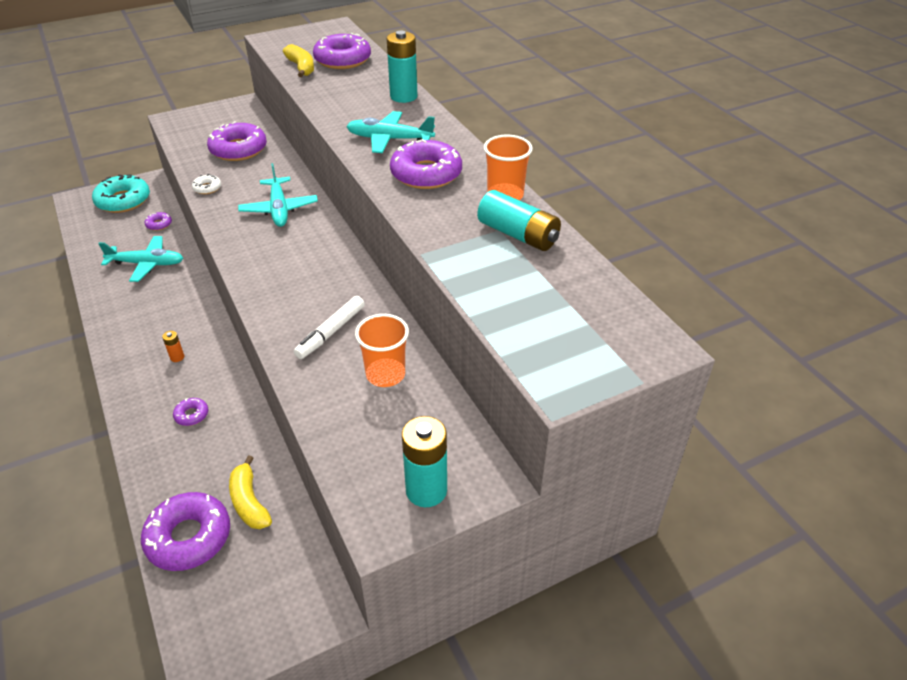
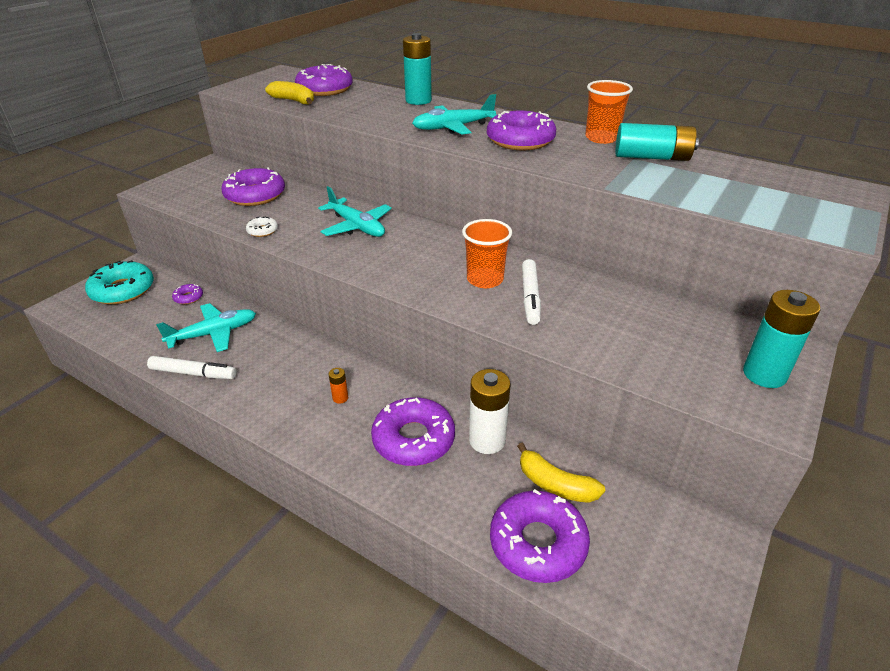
camera: 30 degrees left, 5 degrees down
purple donut [173,398,208,426] -> purple donut [371,397,455,466], size x2.16
orange cup [355,314,409,387] -> orange cup moved to [462,219,512,288]
none -> white marker [147,356,237,379]
none -> white battery [469,369,510,454]

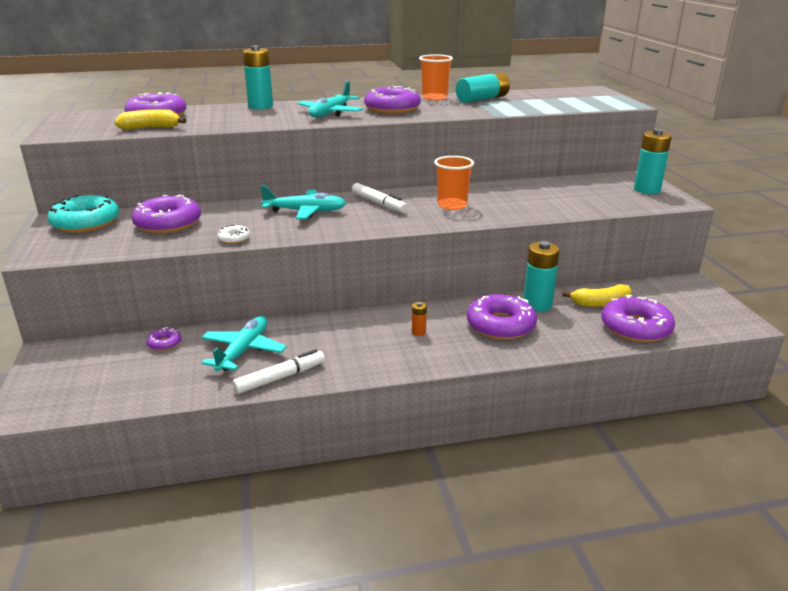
camera: 45 degrees left, 10 degrees down
turquoise donut [85,260,154,305] -> turquoise donut moved to [47,195,119,233]
white battery [469,369,510,454] -> turquoise battery [523,241,560,312]
white marker [522,259,541,325] -> white marker moved to [352,183,408,213]

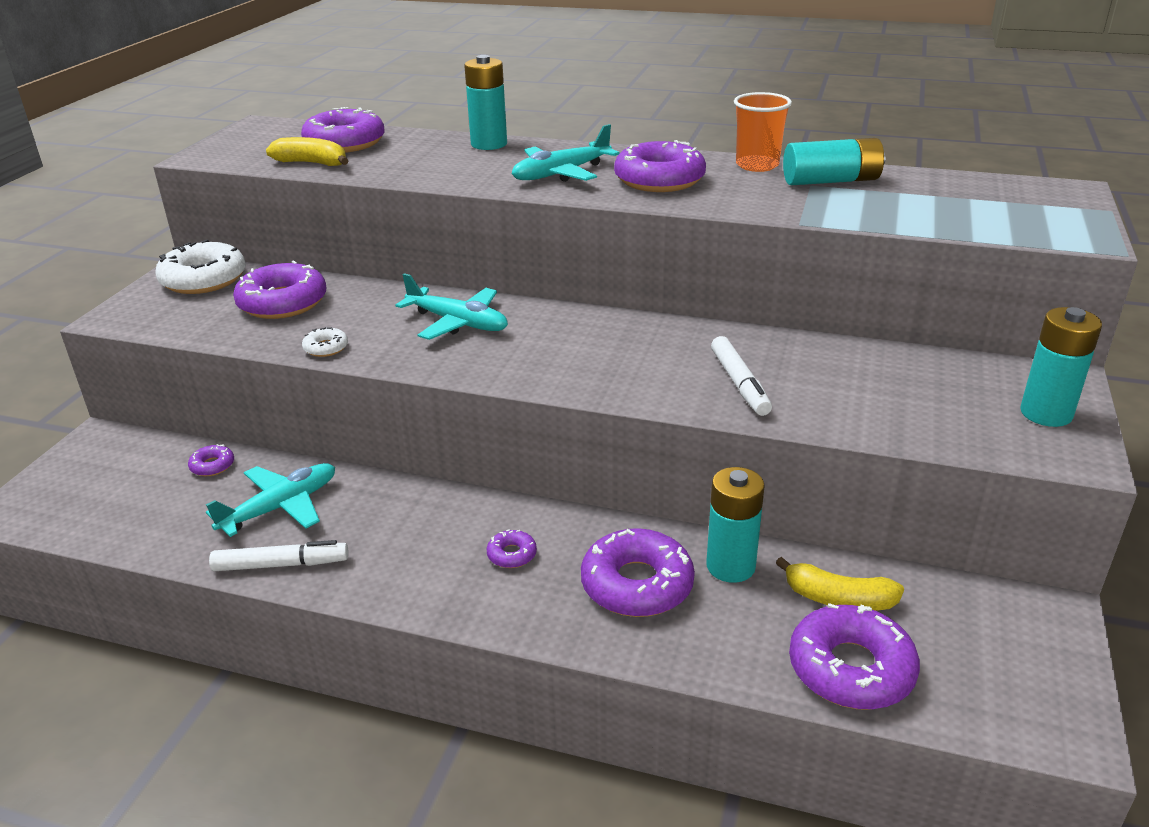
camera: 30 degrees right, 5 degrees up
turquoise donut [47,195,119,233] -> white donut [155,239,246,294]
white marker [352,183,408,213] -> white marker moved to [711,336,772,416]
orange battery [412,302,427,336] -> purple donut [487,529,537,568]
orange cup [434,156,474,210] -> none

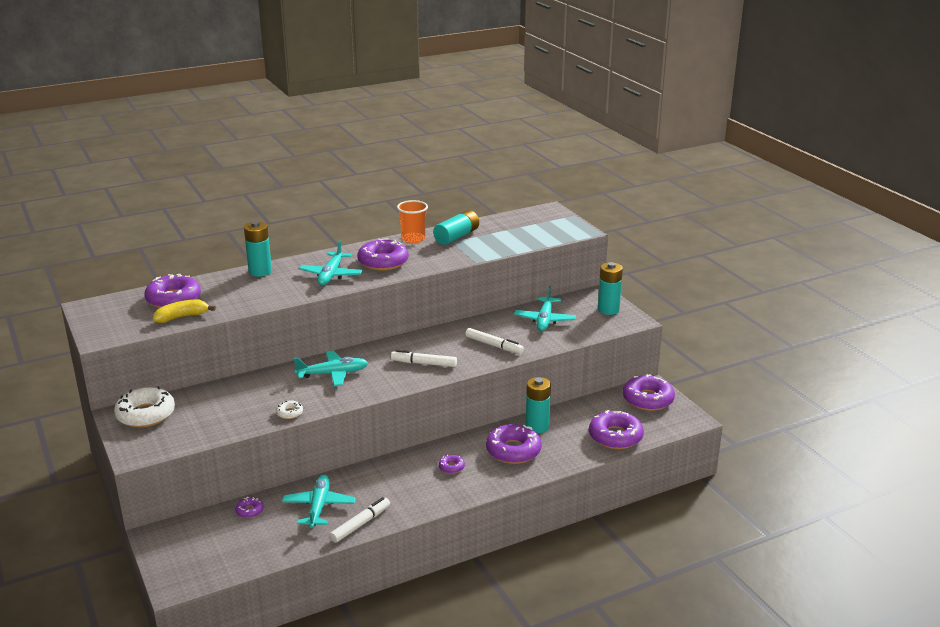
camera: 45 degrees left, 5 degrees down
purple donut [233,260,327,319] -> purple donut moved to [623,374,675,411]
yellow banana [776,557,904,611] -> none
none -> white marker [391,350,457,367]
none -> turquoise plane [514,286,576,331]

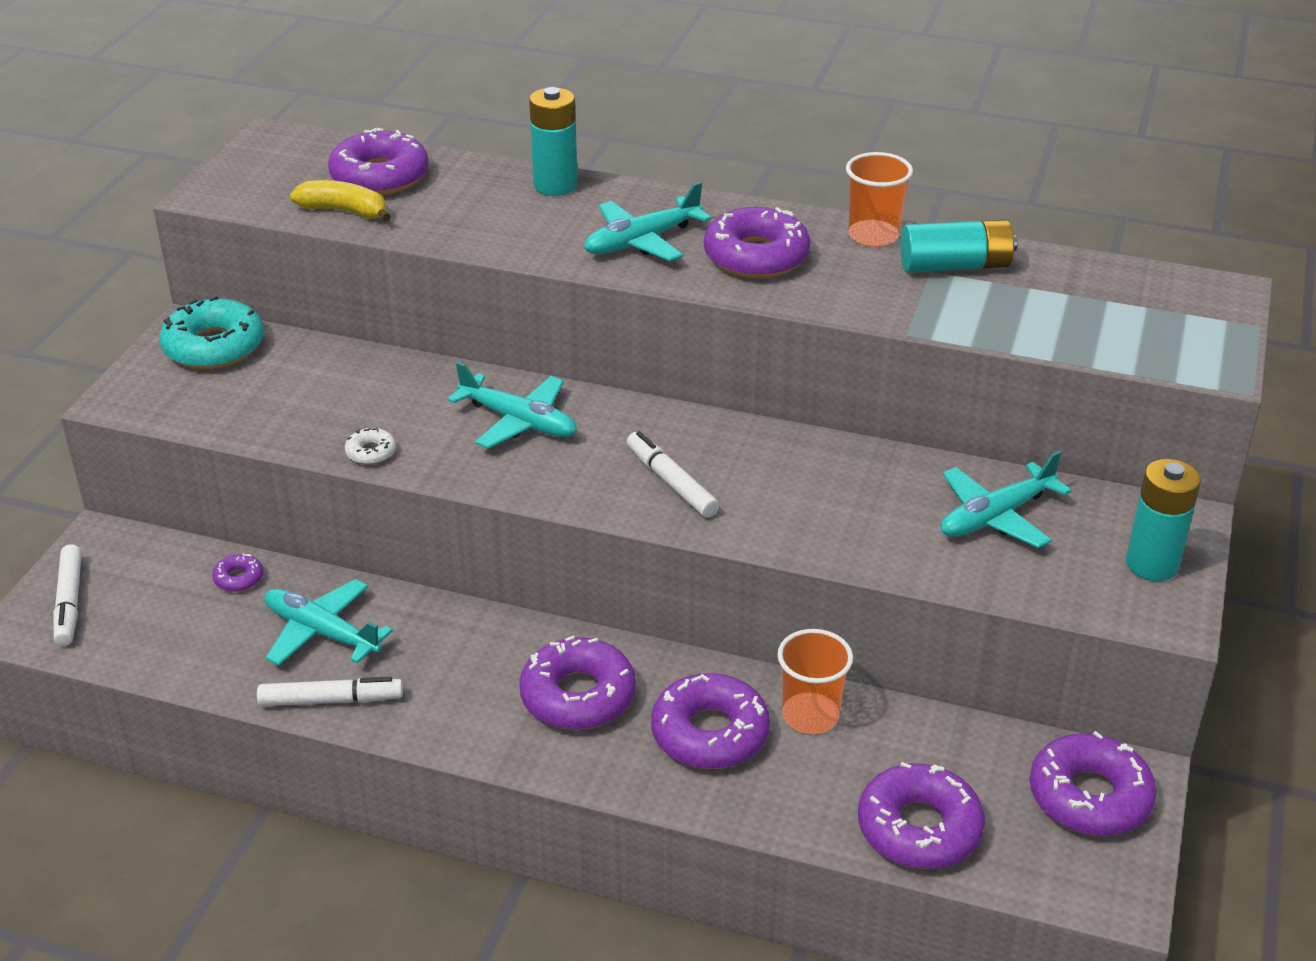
camera: 45 degrees right, 10 degrees up
white donut [114,386,175,428] -> turquoise donut [159,296,264,369]
turquoise plane [282,474,356,528] -> turquoise plane turned 105 degrees counterclockwise [264,579,393,665]
purple donut [439,455,465,474] -> purple donut [519,636,636,730], size x2.16
white marker [465,328,524,354] -> white marker moved to [53,544,82,646]
turquoise battery [525,377,551,433] -> orange cup [777,629,853,734]

